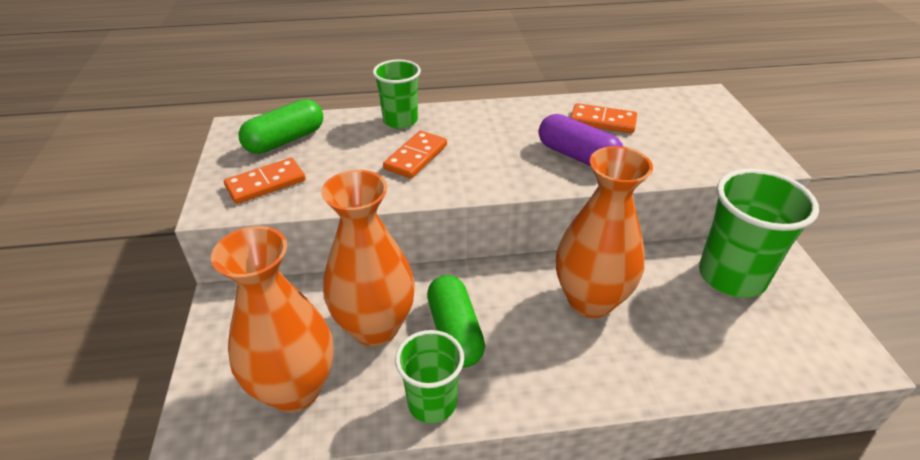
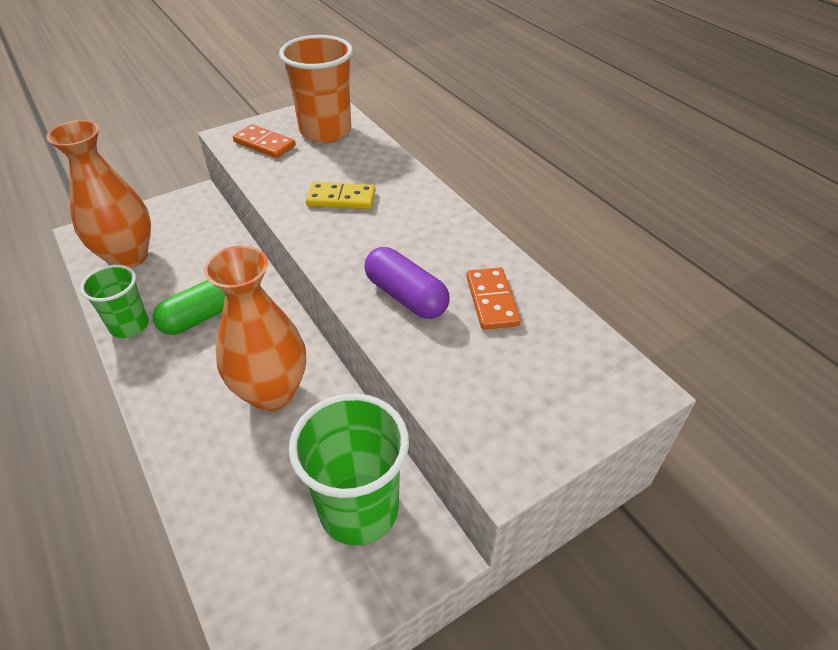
camera: 65 degrees right, 5 degrees up
green capsule [239,99,323,154] -> orange cup [279,35,353,143]
orange vase [321,170,415,346] -> none
green cup [373,59,421,129] -> none
orange domino [383,131,447,178] -> yellow domino [306,182,375,209]
purple capsule [539,114,623,166] -> purple capsule turned 60 degrees counterclockwise [364,247,450,319]

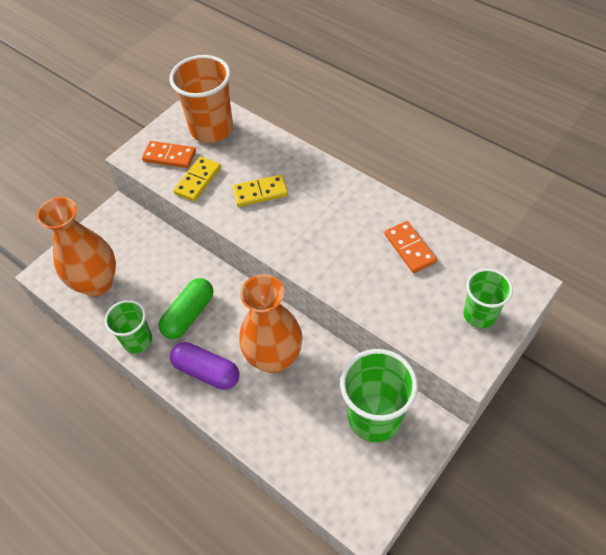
camera: 15 degrees left, 10 degrees up
purple capsule [364,247,450,319] -> purple capsule moved to [170,342,239,390]
none -> yellow domino [173,156,221,202]
none -> green cup [463,268,513,328]

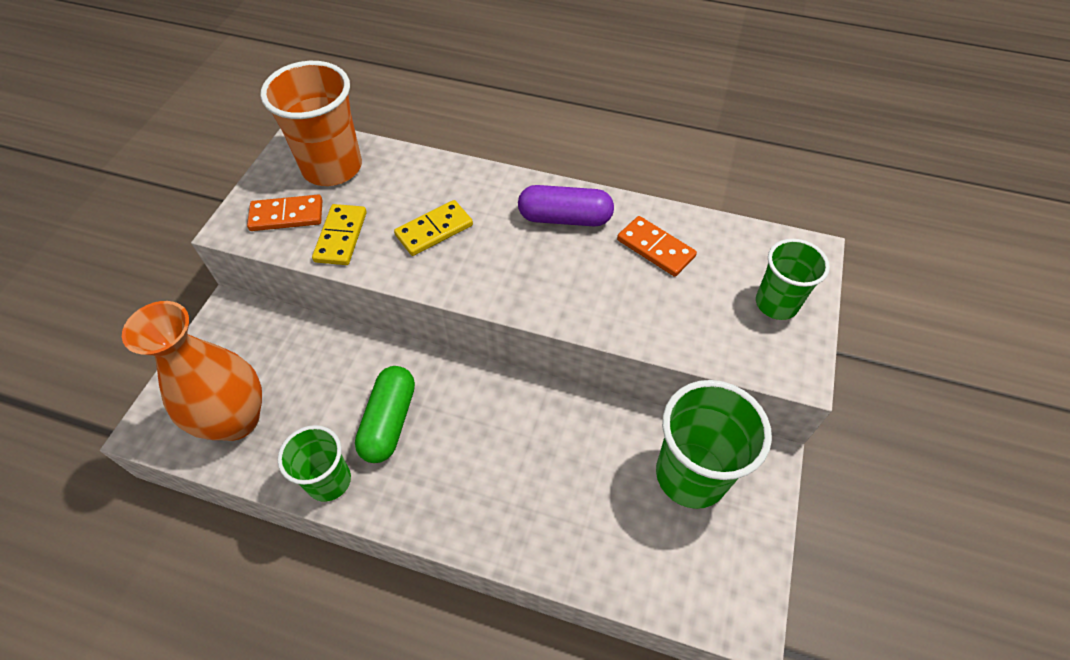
camera: 25 degrees left, 0 degrees up
purple capsule [170,342,239,390] -> purple capsule moved to [518,185,614,226]
orange vase [239,274,303,373] -> none

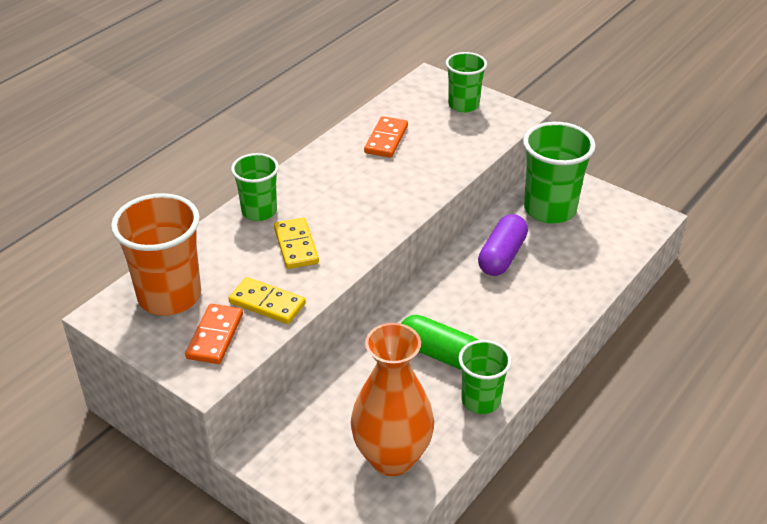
camera: 70 degrees left, 15 degrees down
purple capsule [518,185,614,226] -> purple capsule moved to [478,214,528,276]
orange domino [617,216,697,277] -> orange domino turned 45 degrees counterclockwise [364,116,408,158]
none -> green cup [231,153,279,221]

